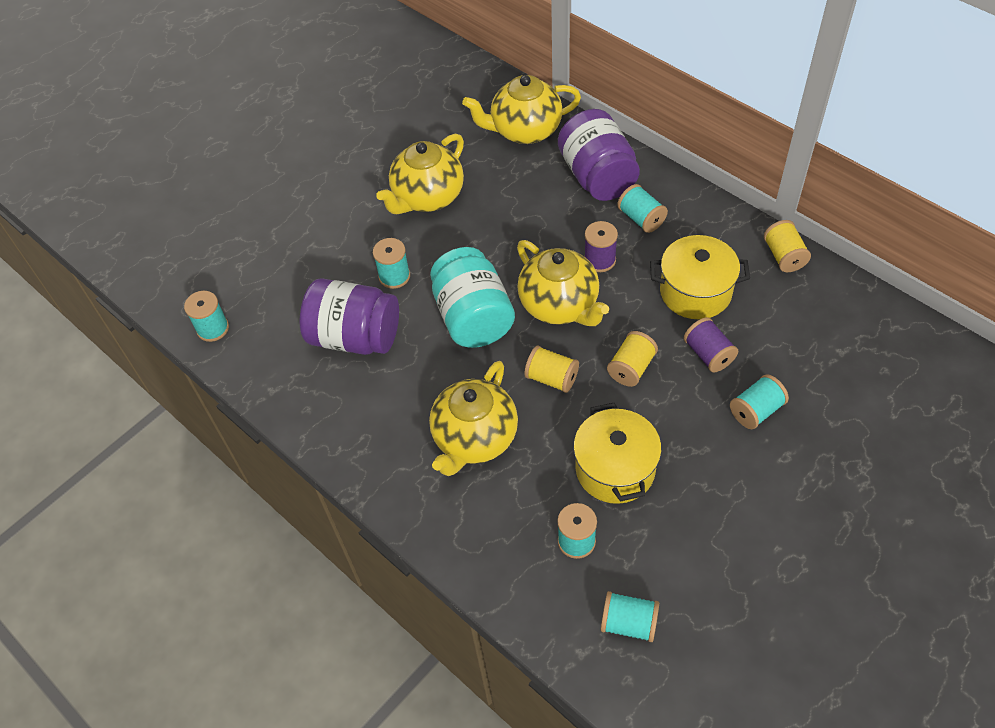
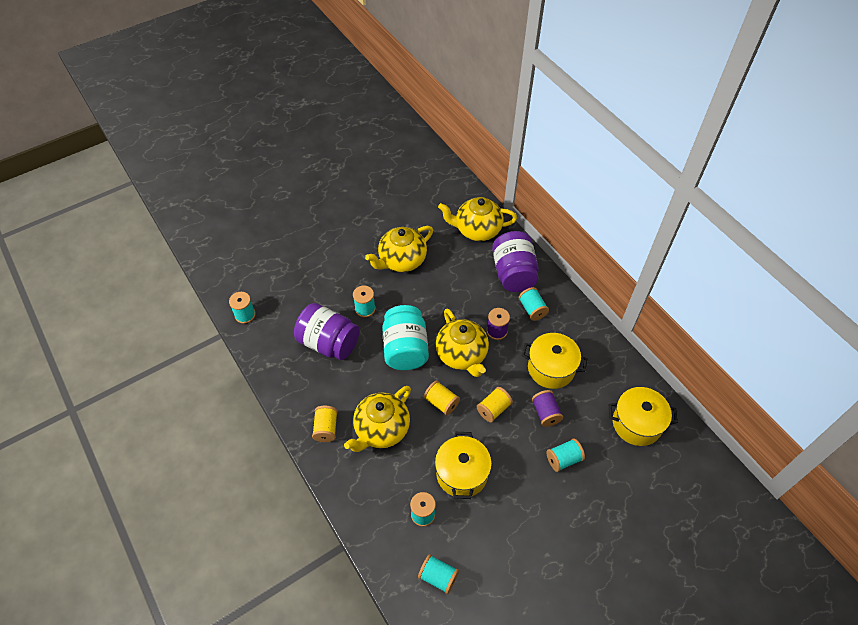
camera: 10 degrees right, 0 degrees up
yellow spool [764,220,811,272] -> yellow spool moved to [312,406,338,442]
none -> yellow pot [609,387,678,446]

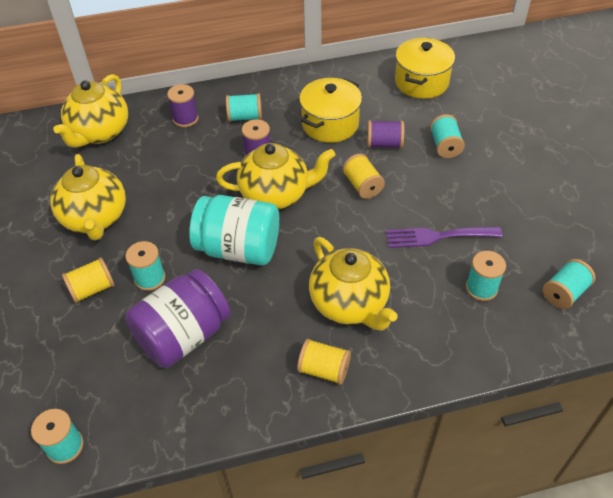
camera: 70 degrees left, 5 degrees down
yellow spool [424,381,460,415] -> yellow spool moved to [62,257,115,303]
yellow pot [435,432,492,499] -> purple fork [386,227,502,248]
purple jar [492,231,539,292] -> purple spool [167,84,199,127]

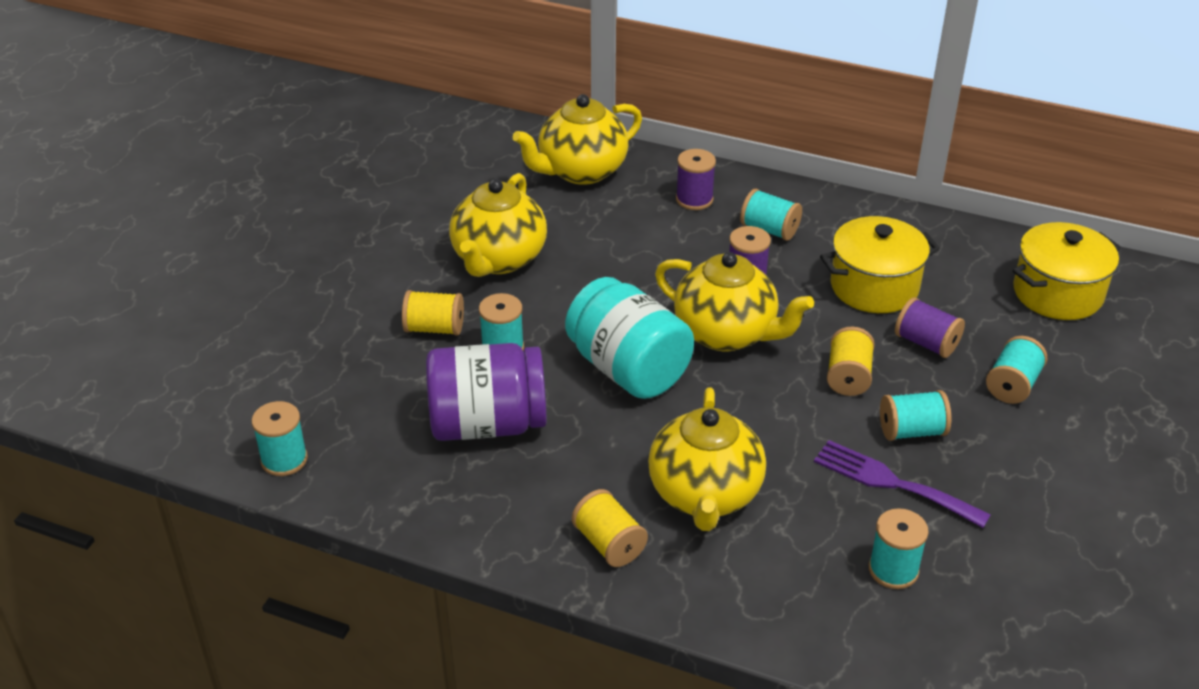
camera: 35 degrees right, 10 degrees down
turquoise spool [543,259,595,309] -> turquoise spool moved to [880,390,951,441]

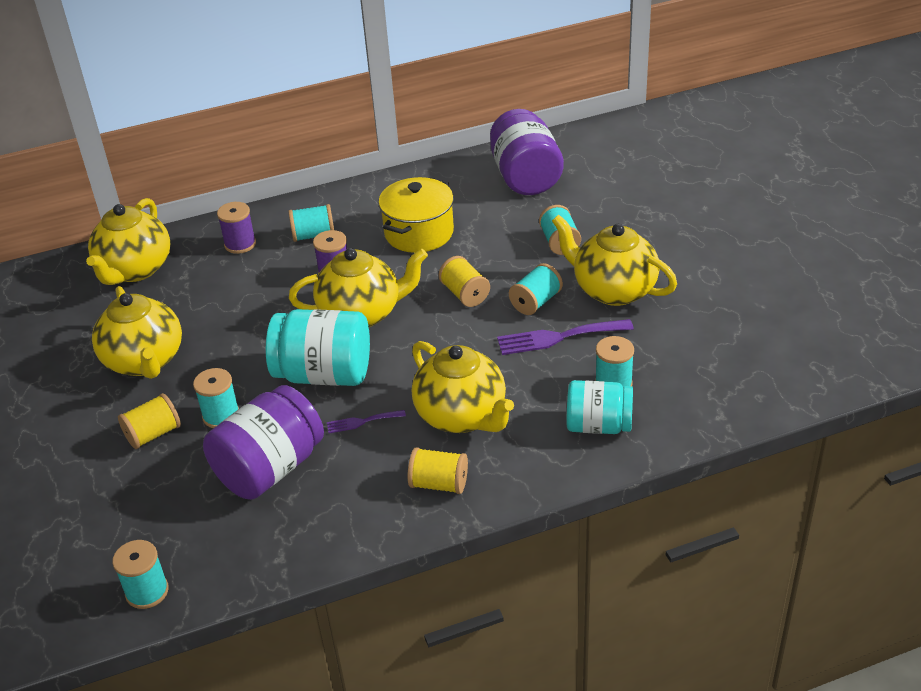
camera: 40 degrees left, 0 degrees up
purple spool [895,297,965,358] -> none
yellow pot [1013,222,1121,320] -> purple jar [490,109,564,195]
none -> purple fork [327,410,406,433]
none -> yellow teapot [552,215,677,306]
none -> turquoise jar [567,380,633,434]

